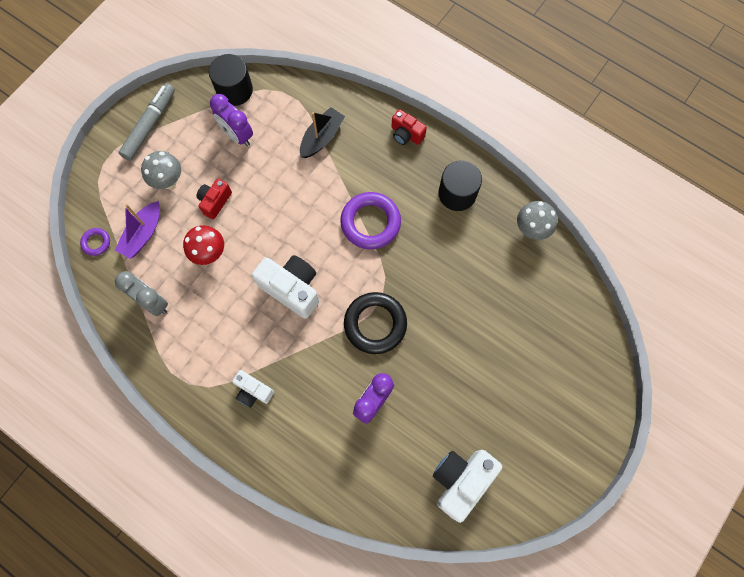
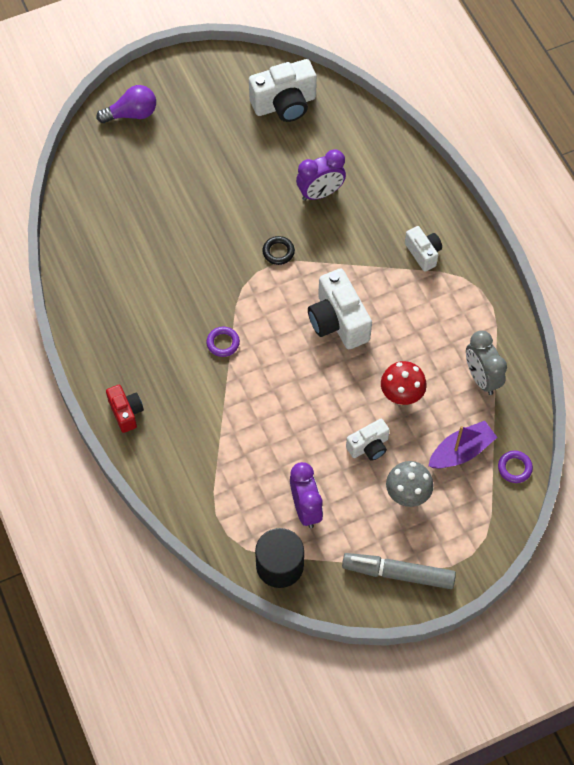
camera: 150 degrees left, 10 degrees down
grey marker [118,83,175,161] -> grey marker turned 45 degrees clockwise [342,553,456,589]
red camera [196,179,232,219] -> white camera [346,419,390,461]
black boat [300,107,345,158] -> none
purple ring [340,192,401,249] -> purple ring [206,327,240,357], size x0.48
black ring [344,292,407,354] -> black ring [262,236,295,265], size x0.48
black cylinder [438,160,482,211] -> none
grey mushroom [517,201,558,240] -> none
none -> purple light bulb [97,85,156,123]

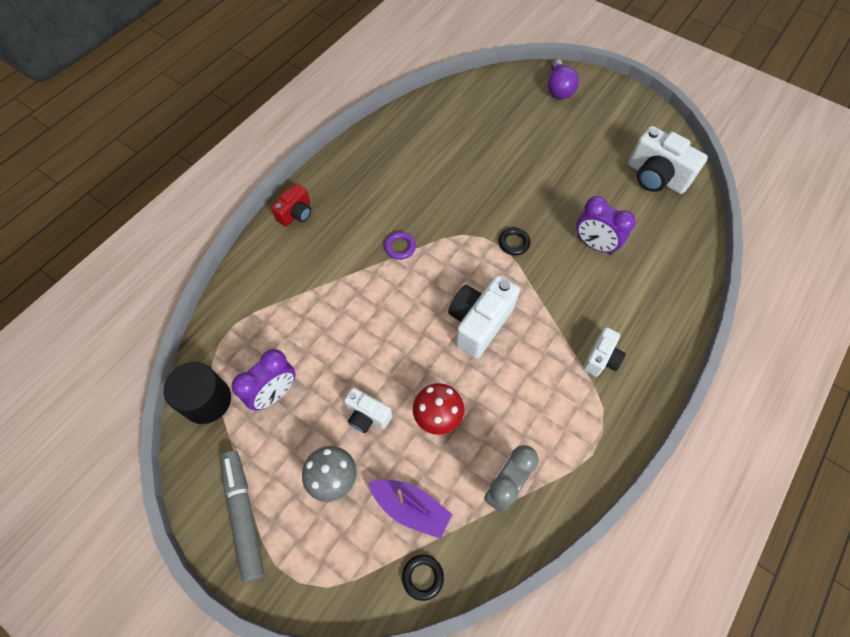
camera: 60 degrees right, 0 degrees up
purple light bulb [97,85,156,123] -> purple light bulb turned 45 degrees clockwise [548,59,579,99]
purple ring [498,451,533,483] -> black ring [402,555,444,601]

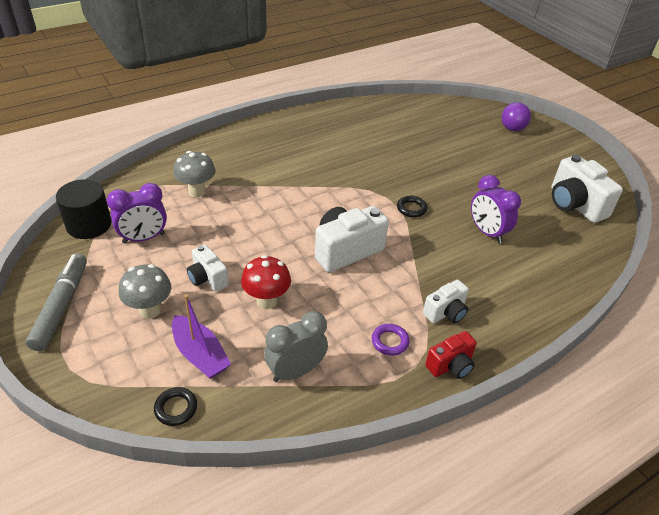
camera: 20 degrees right, 20 degrees down
red camera [271,183,311,227] -> red camera moved to [425,331,477,379]
purple ring [384,232,416,260] -> purple ring moved to [372,324,410,356]
none -> grey mushroom [173,151,216,197]

